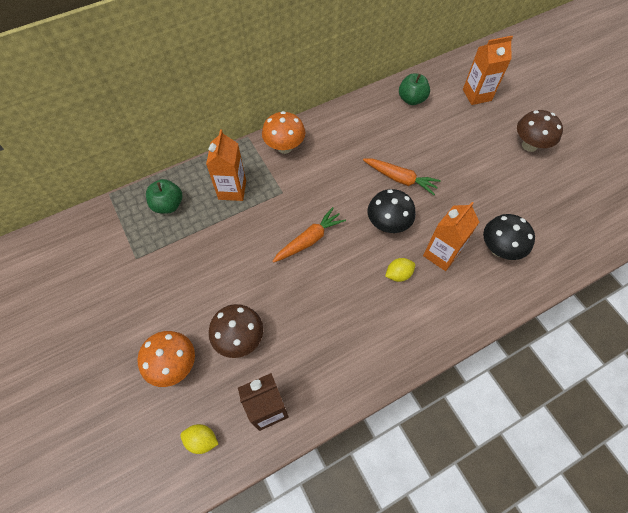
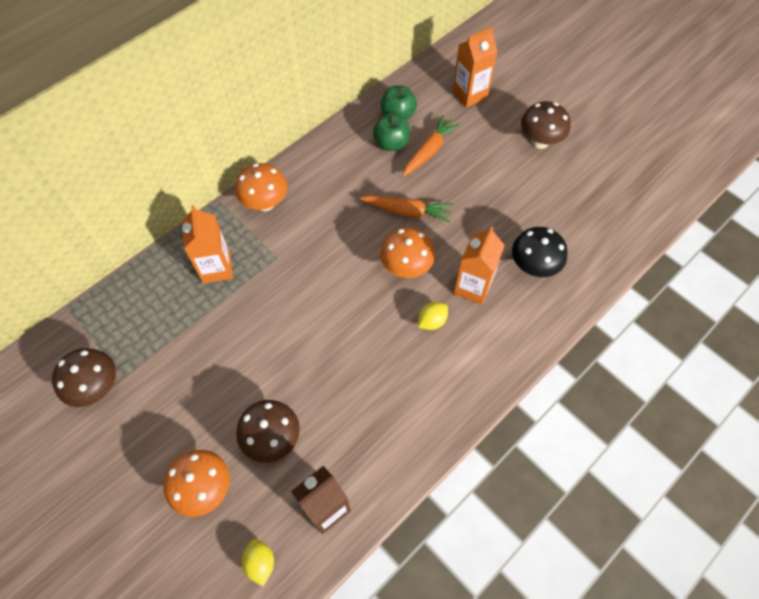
camera: 15 degrees left, 0 degrees up
green apple [146,179,182,214] -> green apple moved to [373,114,410,151]
yellow lemon [180,424,218,454] -> yellow lemon turned 75 degrees clockwise [242,539,274,587]
orange carrot [272,207,346,263] -> orange carrot moved to [402,115,460,177]
black mushroom [368,189,416,233] -> orange mushroom [380,227,435,278]
none -> brown mushroom [52,348,116,407]

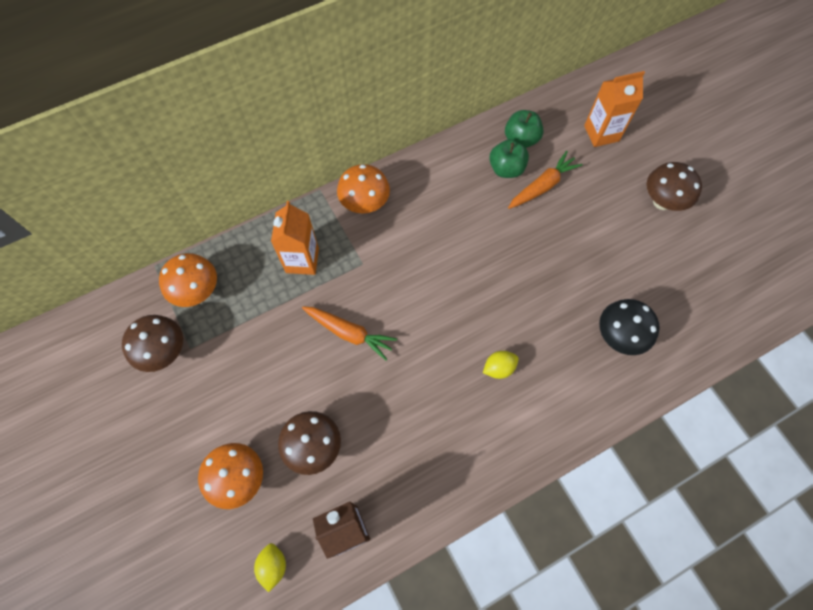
camera: 15 degrees right, 5 degrees up
orange carrot [360,195,453,223] -> orange carrot moved to [302,306,397,360]
orange mushroom [380,227,435,278] -> orange mushroom moved to [159,253,217,307]
orange carton [454,226,505,305] -> none

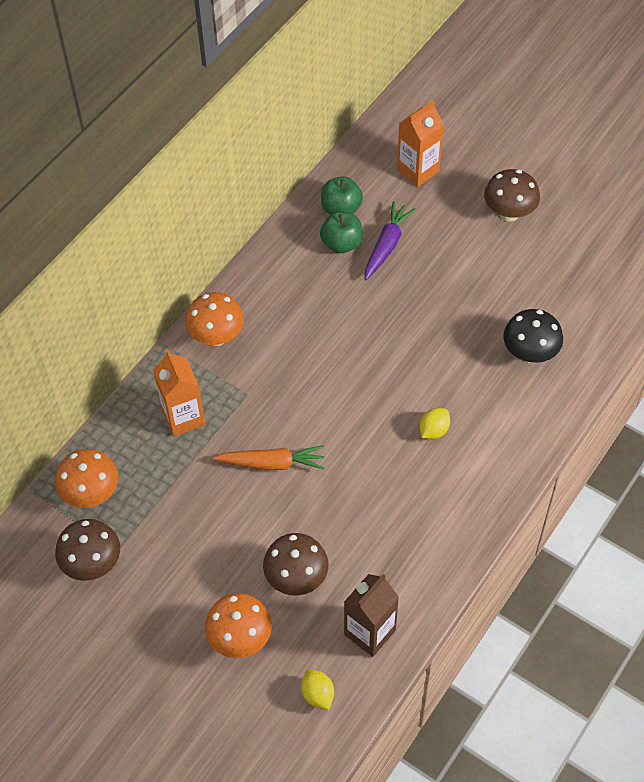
camera: 25 degrees left, 10 degrees down
orange carrot [508,151,583,209] -> purple carrot [365,201,416,280]

